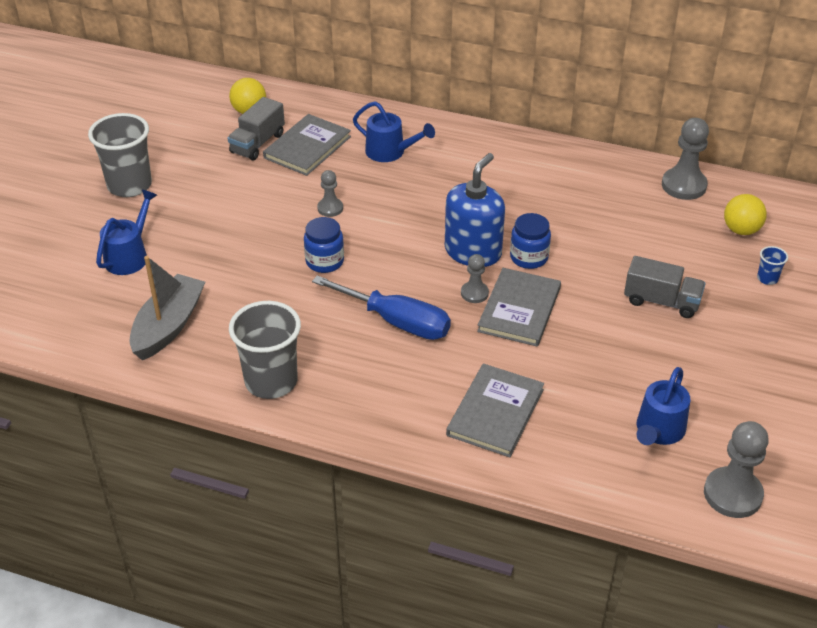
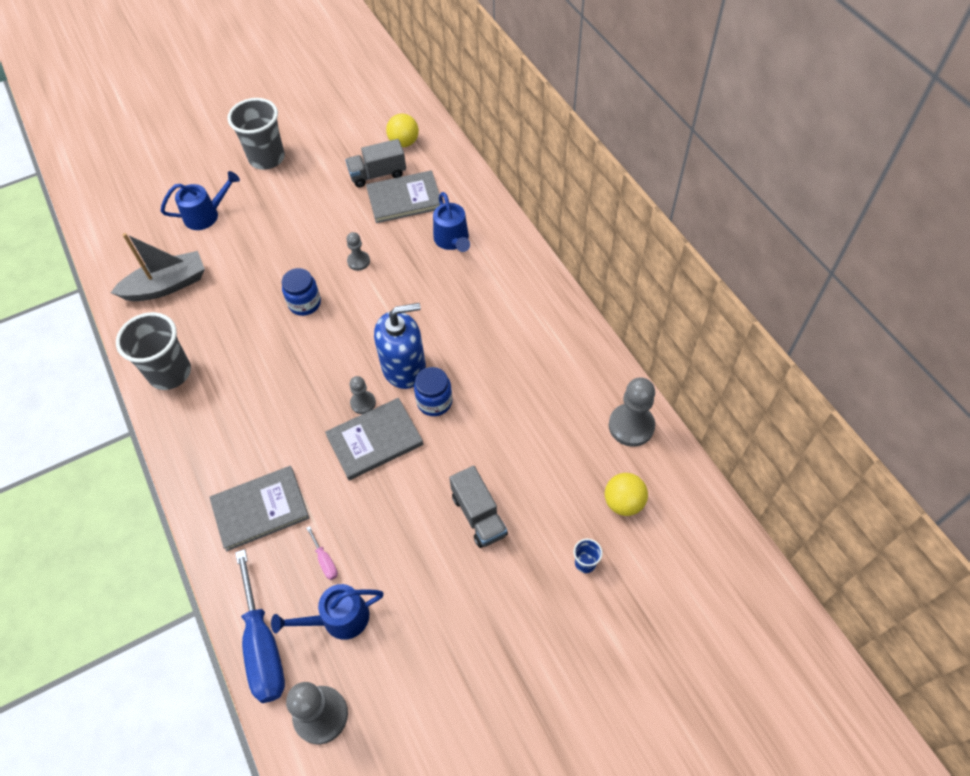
camera: 45 degrees right, 15 degrees up
blue screwdriver [312,275,451,340] -> blue screwdriver moved to [235,549,285,703]
none -> pink screwdriver [306,526,338,580]

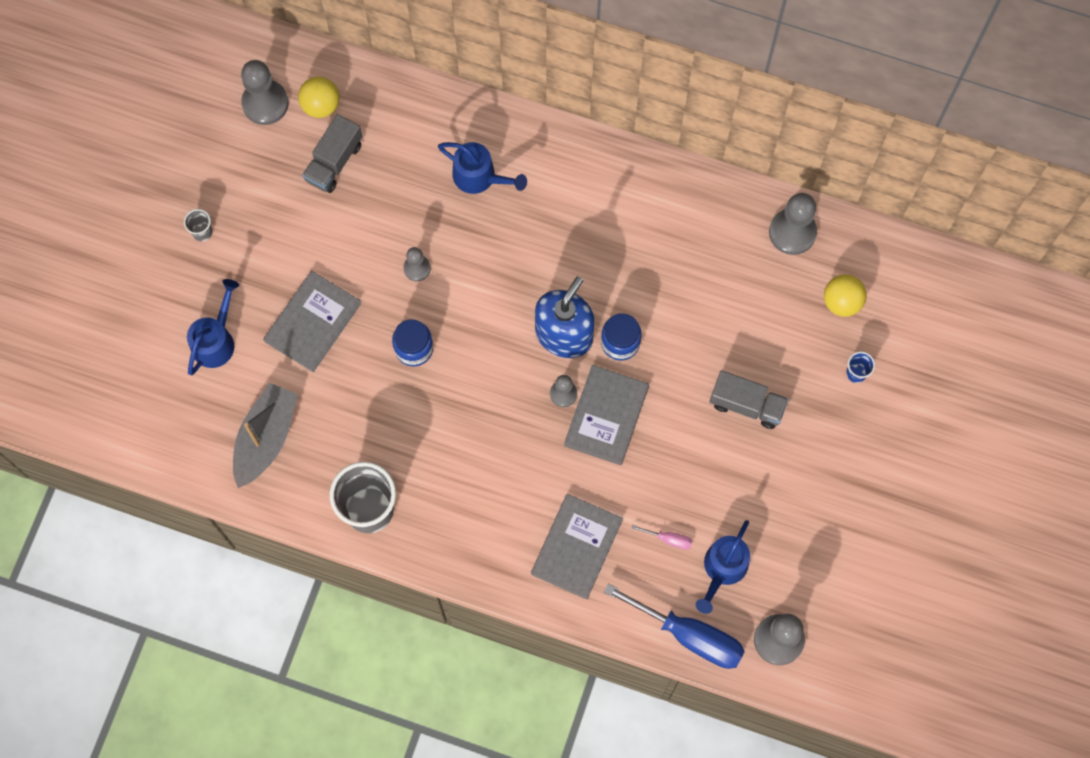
camera: 45 degrees left, 15 degrees up
grey cup [227,98,285,170] -> grey cup [184,209,213,241], size x0.43
grey book [366,170,440,223] -> grey book moved to [263,271,361,372]
none -> grey pawn [241,60,289,125]

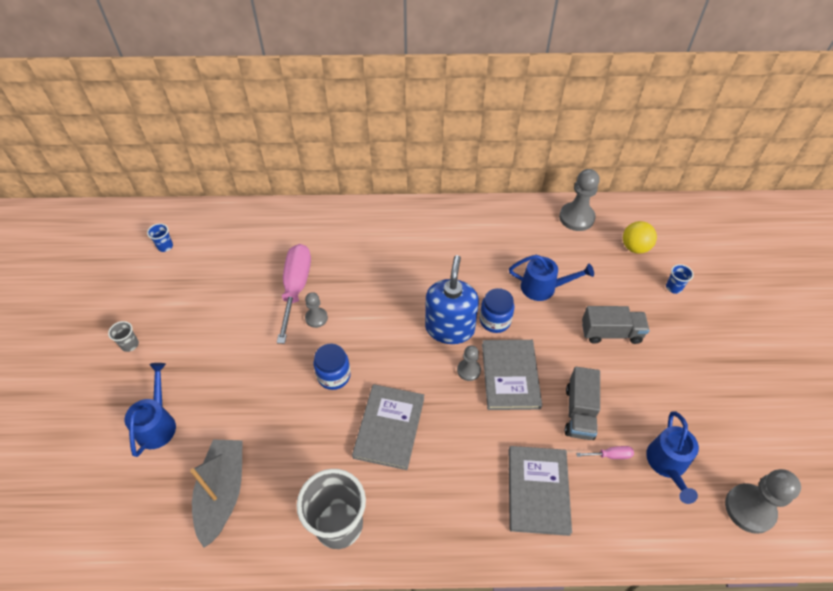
camera: 20 degrees left, 20 degrees down
grey pawn [241,60,289,125] -> blue cup [147,223,173,252]
grey book [263,271,361,372] -> grey book moved to [352,384,424,470]
yellow ball [298,77,340,118] -> none
grey truck [302,114,362,193] -> grey truck moved to [565,367,600,440]
blue watering can [438,142,527,194] -> blue watering can moved to [509,255,594,301]
blue screwdriver [604,584,745,669] -> none
none -> pink screwdriver [277,244,311,344]

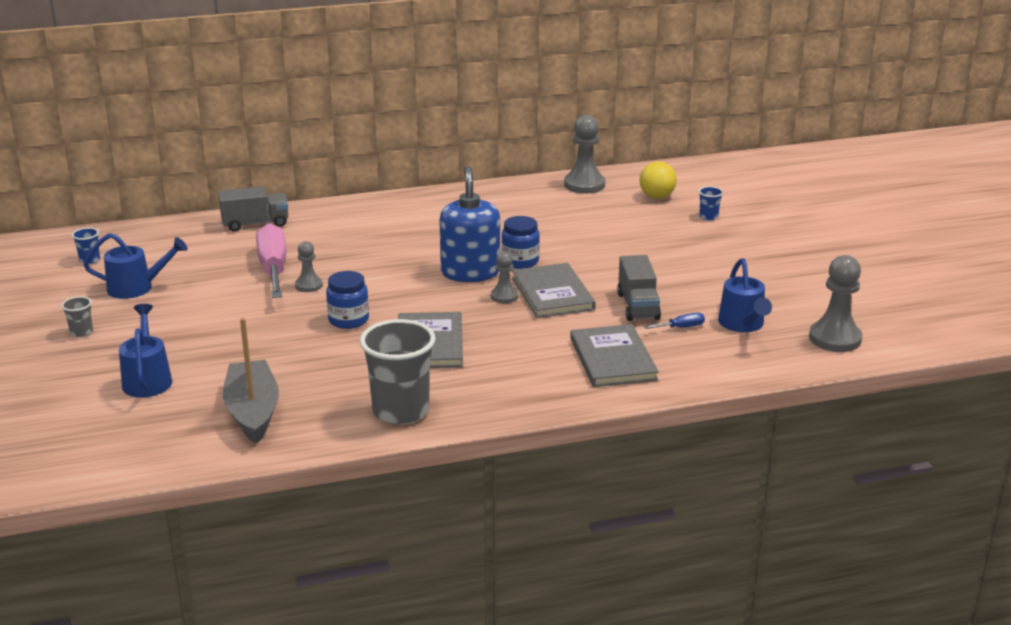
camera: 15 degrees left, 25 degrees down
blue watering can [509,255,594,301] -> blue watering can moved to [83,233,188,299]
pink screwdriver [576,446,634,459] -> blue screwdriver [644,313,705,329]
grey truck [582,306,649,344] -> grey truck moved to [218,186,288,232]

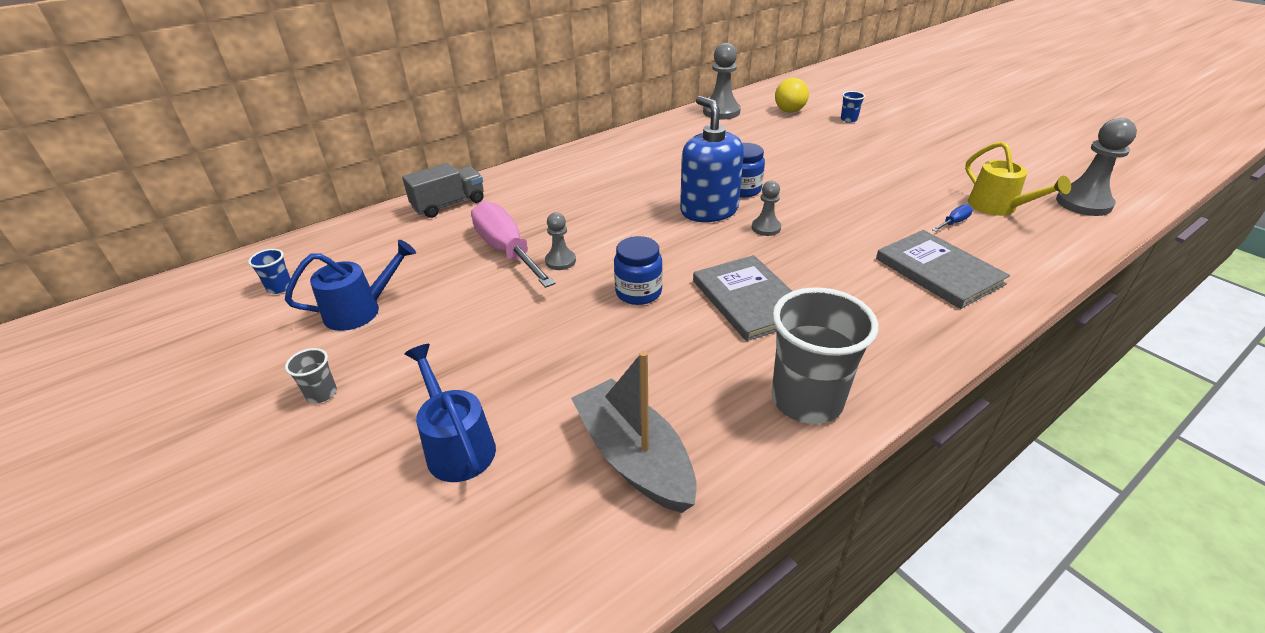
camera: 20 degrees left, 10 degrees up
grey book [512,263,596,318] -> none
grey truck [617,255,661,321] -> none
blue watering can [718,258,772,332] -> yellow watering can [965,141,1071,216]

